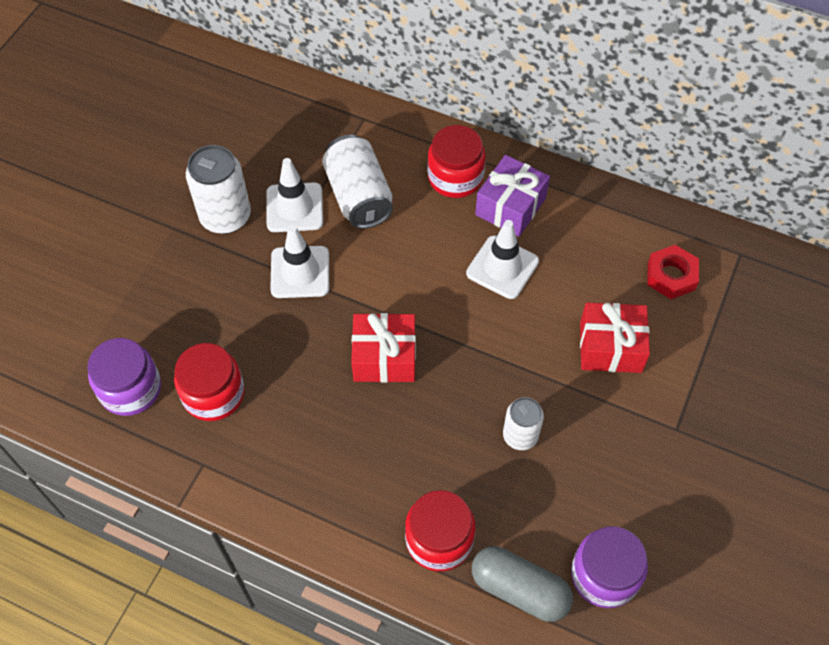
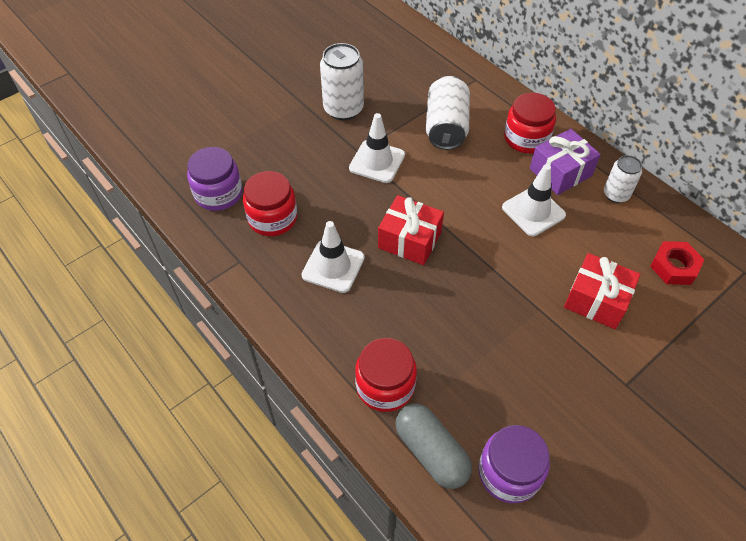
camera: 25 degrees right, 5 degrees down
white traffic cone [266,158,323,232] -> white traffic cone moved to [302,221,365,293]
white can [503,397,544,450] -> white can moved to [604,155,642,203]

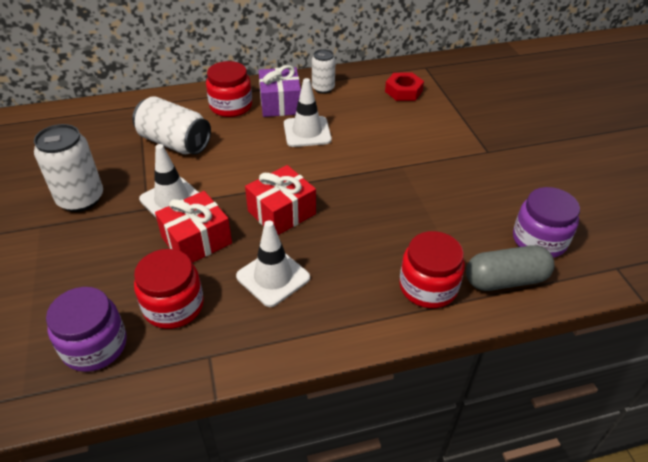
camera: 65 degrees left, 10 degrees down
red gift [564,253,640,329] -> red gift moved to [155,191,232,263]

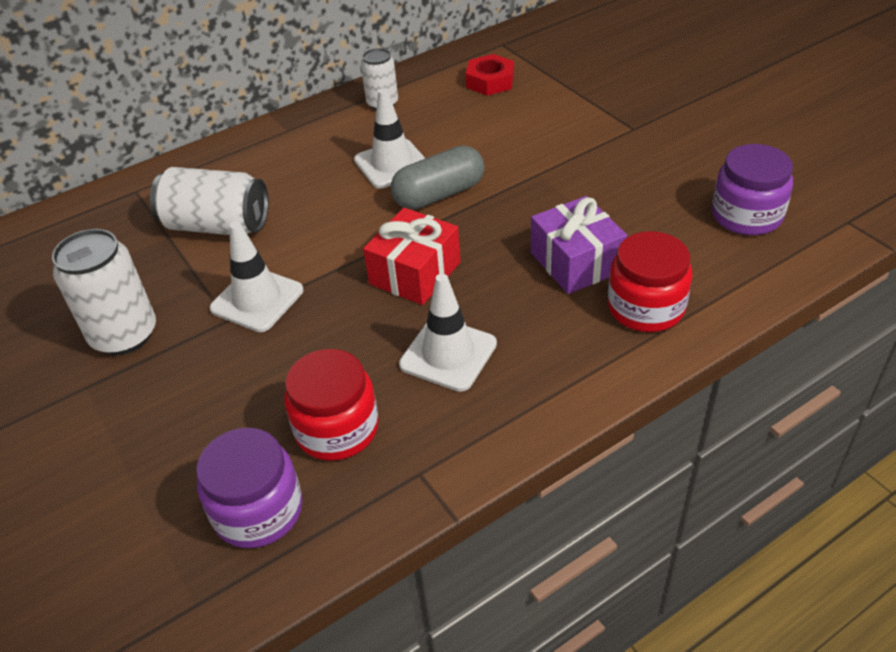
camera: 15 degrees left, 0 degrees up
red gift [155,191,232,263] -> none
red jar [206,61,252,117] -> none
purple gift [259,65,301,117] -> purple gift moved to [531,196,627,294]
grey capsule [466,245,555,291] -> grey capsule moved to [391,146,485,210]

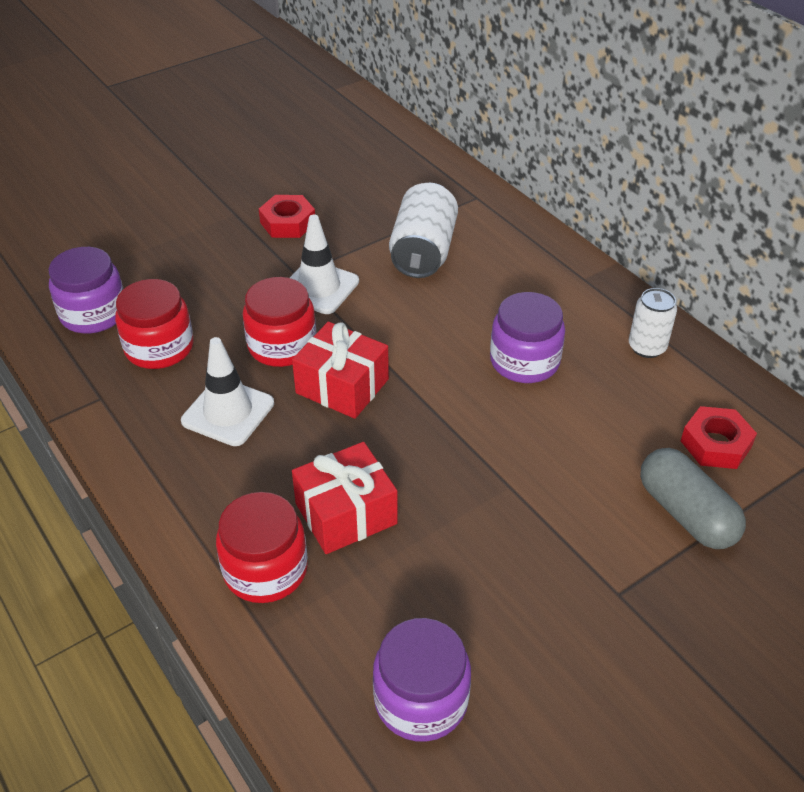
camera: 85 degrees right, 0 degrees up
white can [52,229,156,355] -> red nut [259,195,315,238]
white traffic cone [354,88,425,188] -> purple jar [490,292,565,383]
grey capsule [391,146,485,210] -> grey capsule moved to [640,448,746,549]
purple gift [531,196,627,294] -> red gift [292,442,398,554]
none -> red jar [243,277,316,367]

